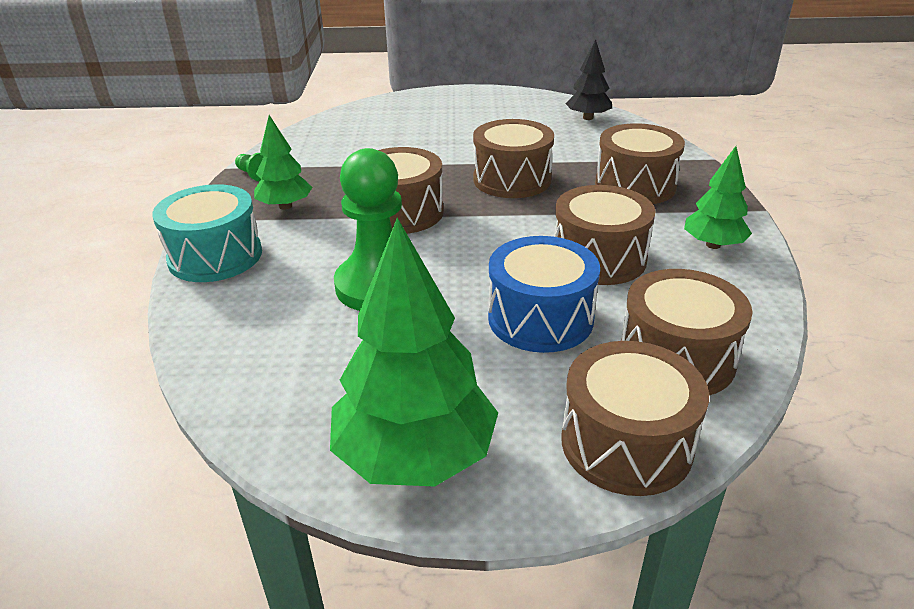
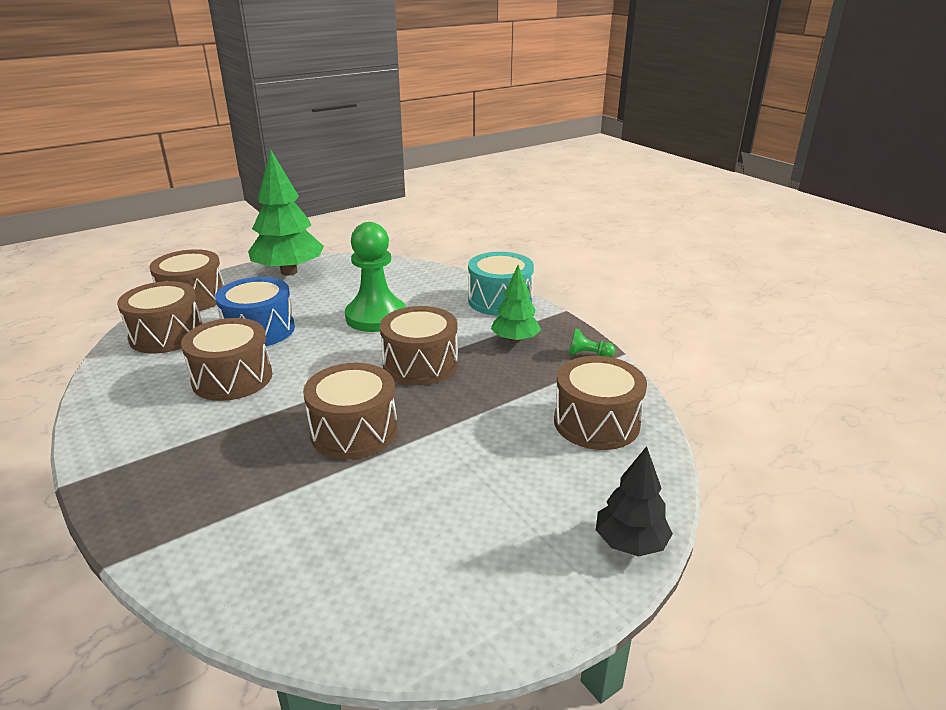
camera: 145 degrees right, 5 degrees down
black tree [566,39,612,120] -> black tree moved to [596,446,673,557]
brown drum [595,123,685,204] -> brown drum moved to [554,356,647,450]
green tree [684,146,752,249] -> none

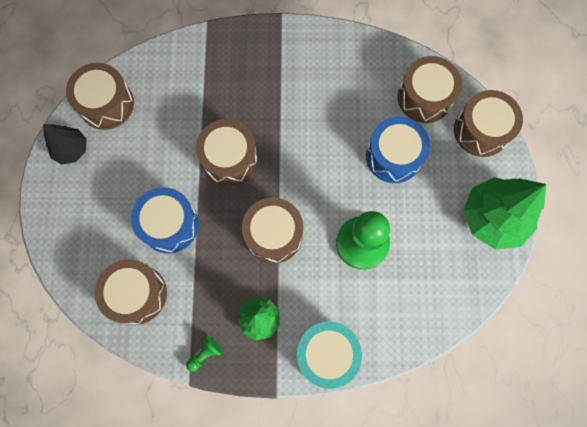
camera: 125 degrees right, 45 degrees up
brown drum [181,318,272,401] -> brown drum moved to [66,63,134,130]
black tree [596,446,673,557] -> black tree moved to [43,124,87,165]
none -> blue drum [131,187,199,254]

